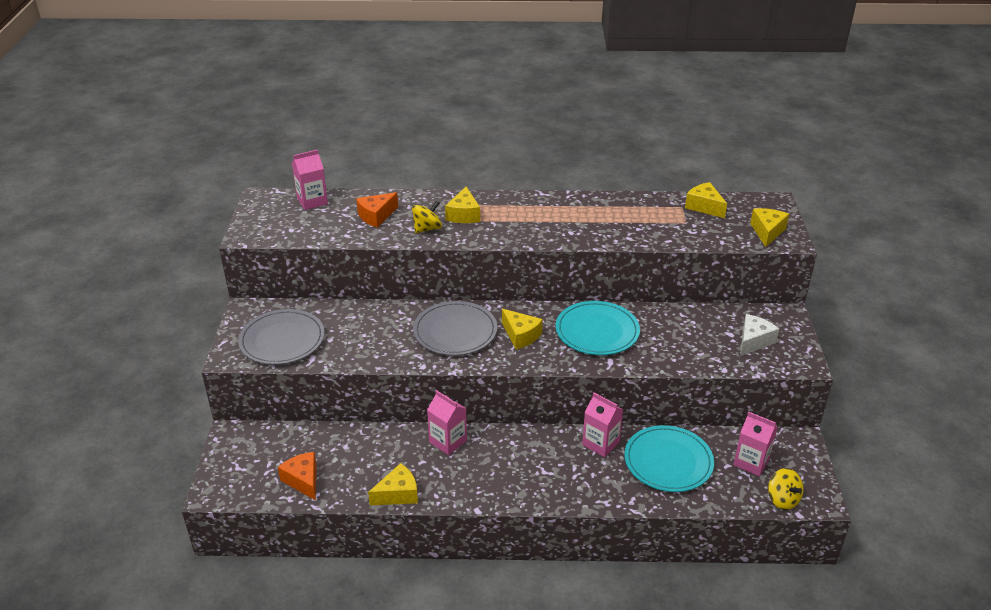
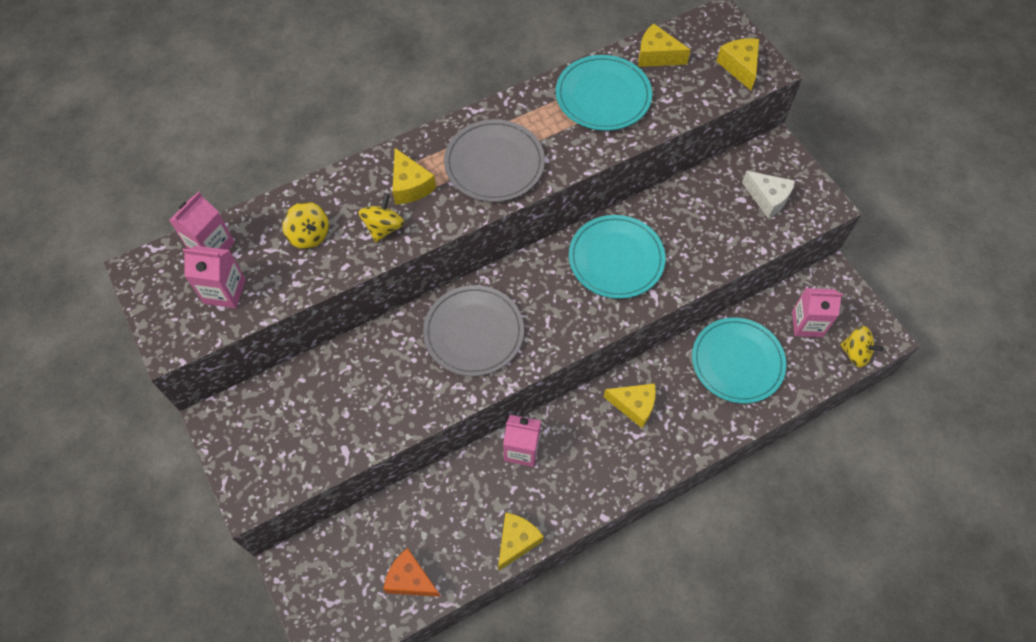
camera: 30 degrees left, 25 degrees up
grey plate [238,309,325,365] -> grey plate moved to [444,119,545,202]
orange cheese [356,192,398,228] -> yellow spinning top [282,202,329,249]
yellow cheese [502,309,543,349] -> yellow cheese moved to [604,383,656,428]
pink carton [582,393,623,457] -> pink carton moved to [183,246,246,308]
white cheese [740,314,779,356] -> white cheese turned 120 degrees clockwise [742,171,795,219]
none -> turquoise plate [556,55,652,131]

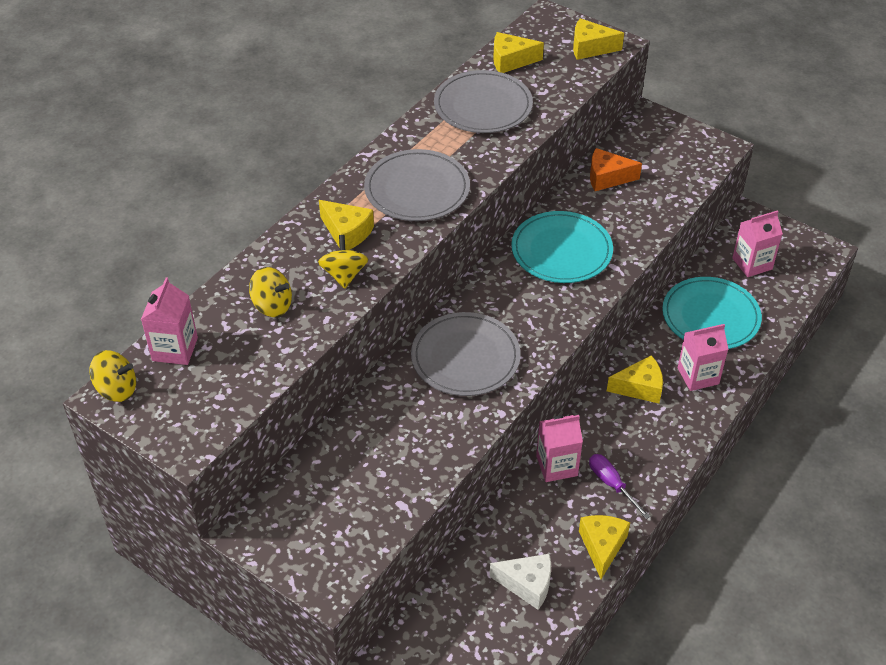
camera: 25 degrees left, 15 degrees down
pink carton [183,246,246,308] -> pink carton moved to [678,324,729,391]
orange cheese [383,548,441,597] -> orange cheese moved to [590,148,642,191]
turquoise plate [556,55,652,131] -> grey plate [434,70,533,133]
yellow cheese [716,38,759,90] -> yellow cheese turned 45 degrees counterclockwise [573,18,624,60]
white cheese [742,171,795,219] -> white cheese moved to [490,554,551,610]
yellow spinning top [840,326,883,367] -> yellow spinning top moved to [89,350,136,402]
none -> purple screwdriver [589,454,650,519]

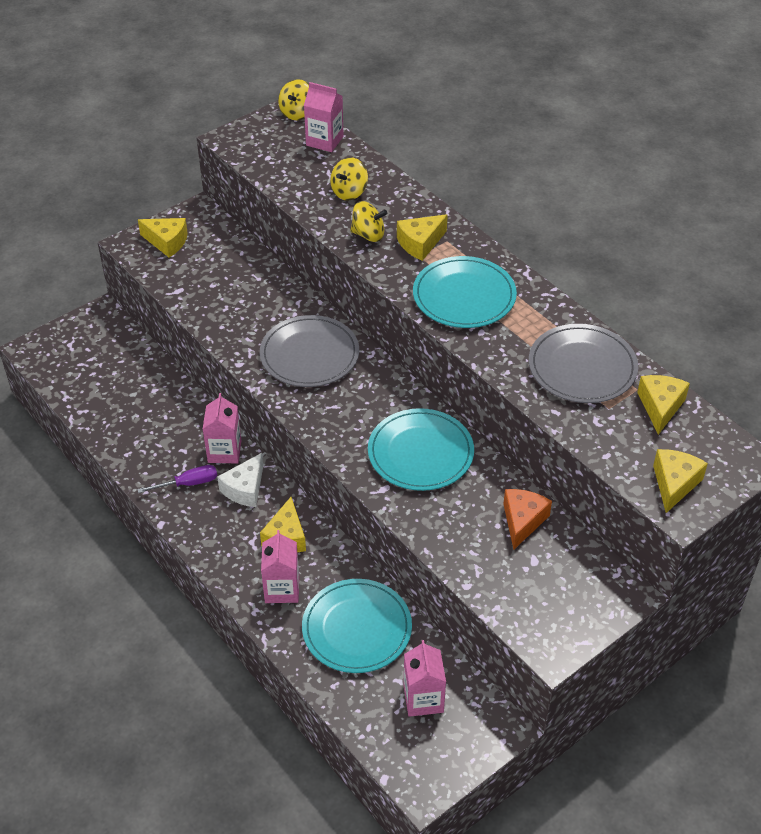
camera: 105 degrees right, 0 degrees up
grey plate [364,149,470,221] -> turquoise plate [413,256,517,328]
white cheese [490,554,551,610] -> white cheese moved to [217,453,263,507]
yellow cheese [579,515,630,579] -> yellow cheese moved to [138,218,188,258]

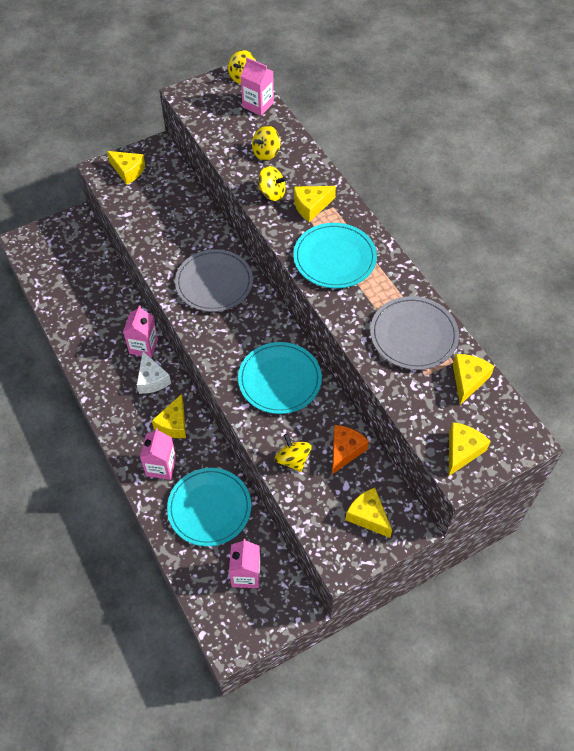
camera: 10 degrees right, 10 degrees up
purple screwdriver [137,465,217,493] -> none
white cheese [217,453,263,507] -> white cheese turned 60 degrees counterclockwise [137,351,171,394]
none -> yellow spinning top [275,433,312,472]
none -> yellow cheese [345,488,392,538]

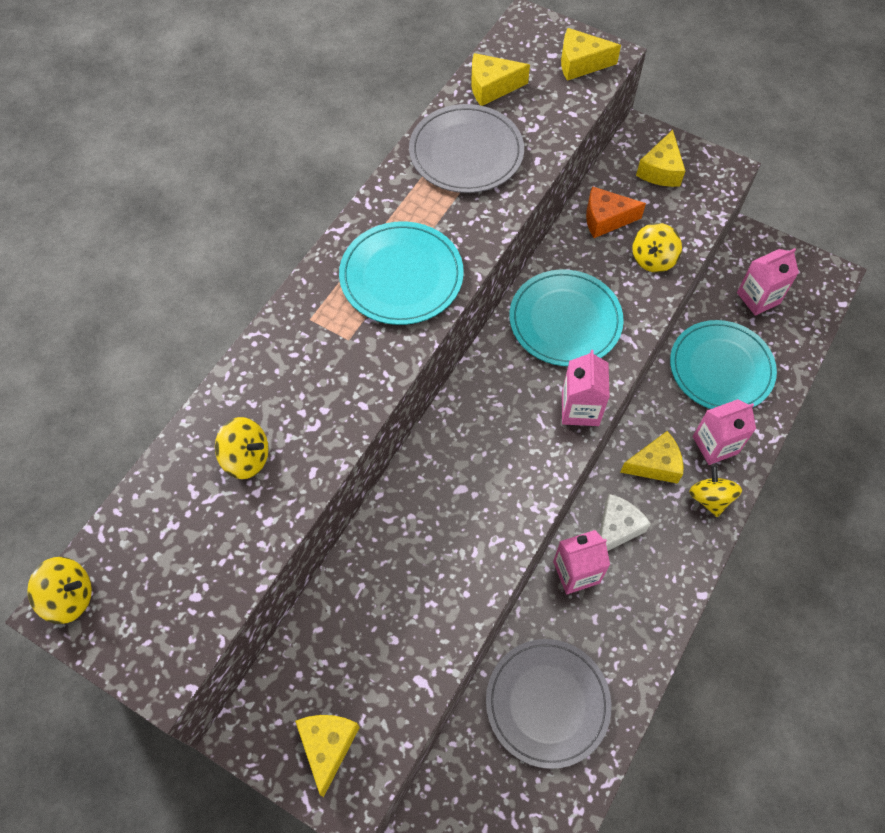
camera: 120 degrees left, 5 degrees up
grey plate [175,249,253,312] -> grey plate moved to [486,639,612,769]
pink carton [241,57,274,116] -> pink carton moved to [562,350,610,426]
yellow spinning top [259,166,287,201] -> yellow spinning top moved to [689,465,742,517]
yellow cheese [294,186,336,222] -> none

